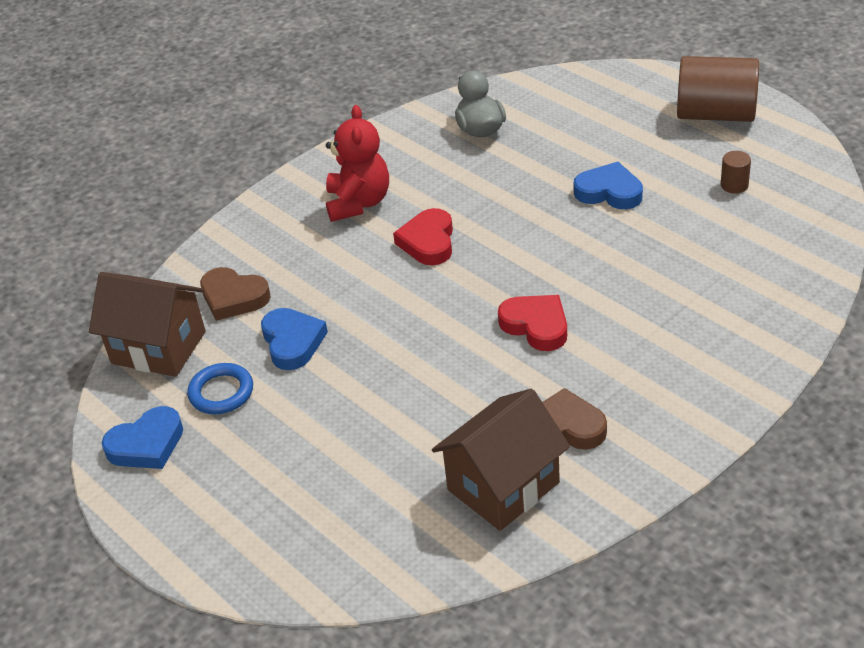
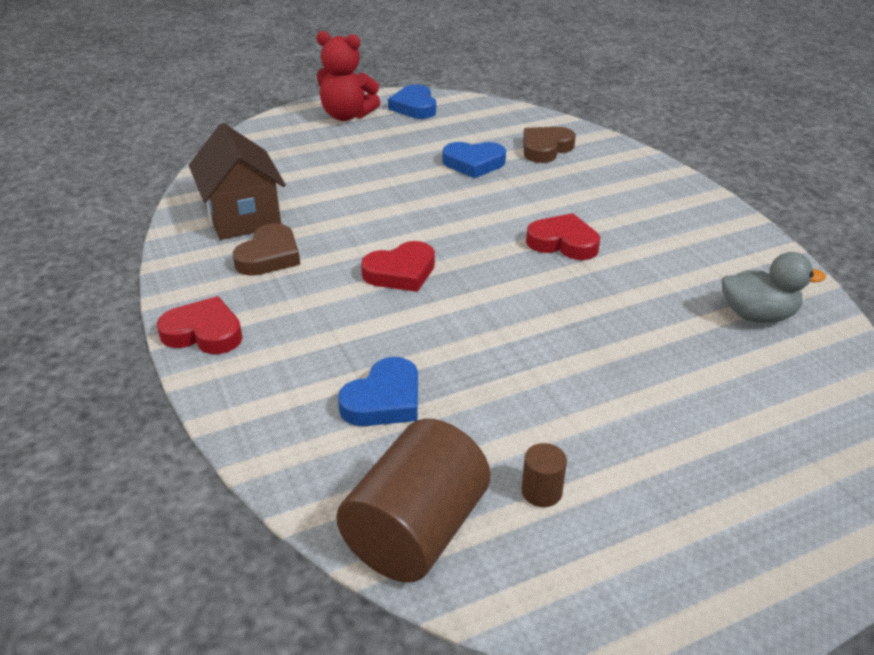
camera: 105 degrees right, 5 degrees down
brown house [89,272,206,377] -> none
blue ring [187,363,253,414] -> none
red teddy bear [326,105,389,222] -> red teddy bear moved to [316,31,381,121]
blue heart [573,162,643,209] -> blue heart moved to [338,357,418,426]
brown cylinder [677,56,759,122] -> brown cylinder moved to [336,419,490,583]
none -> red heart [157,296,243,354]

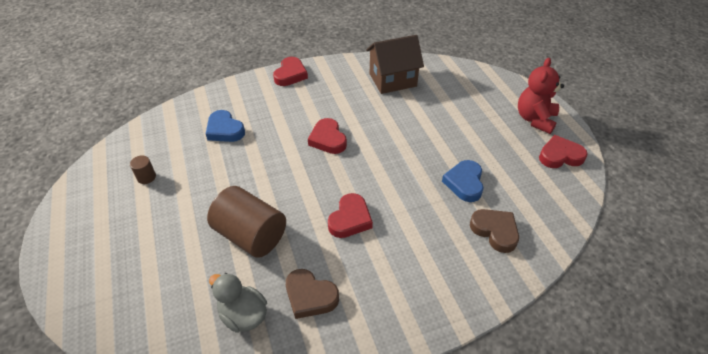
camera: 95 degrees right, 10 degrees up
brown heart [233,223,300,276] -> brown heart moved to [286,269,339,319]
brown cylinder [336,419,490,583] -> brown cylinder moved to [207,186,286,258]
blue heart [388,84,436,119] -> red heart [539,135,588,168]
grey duck [722,252,826,323] -> grey duck turned 120 degrees clockwise [209,273,267,333]

